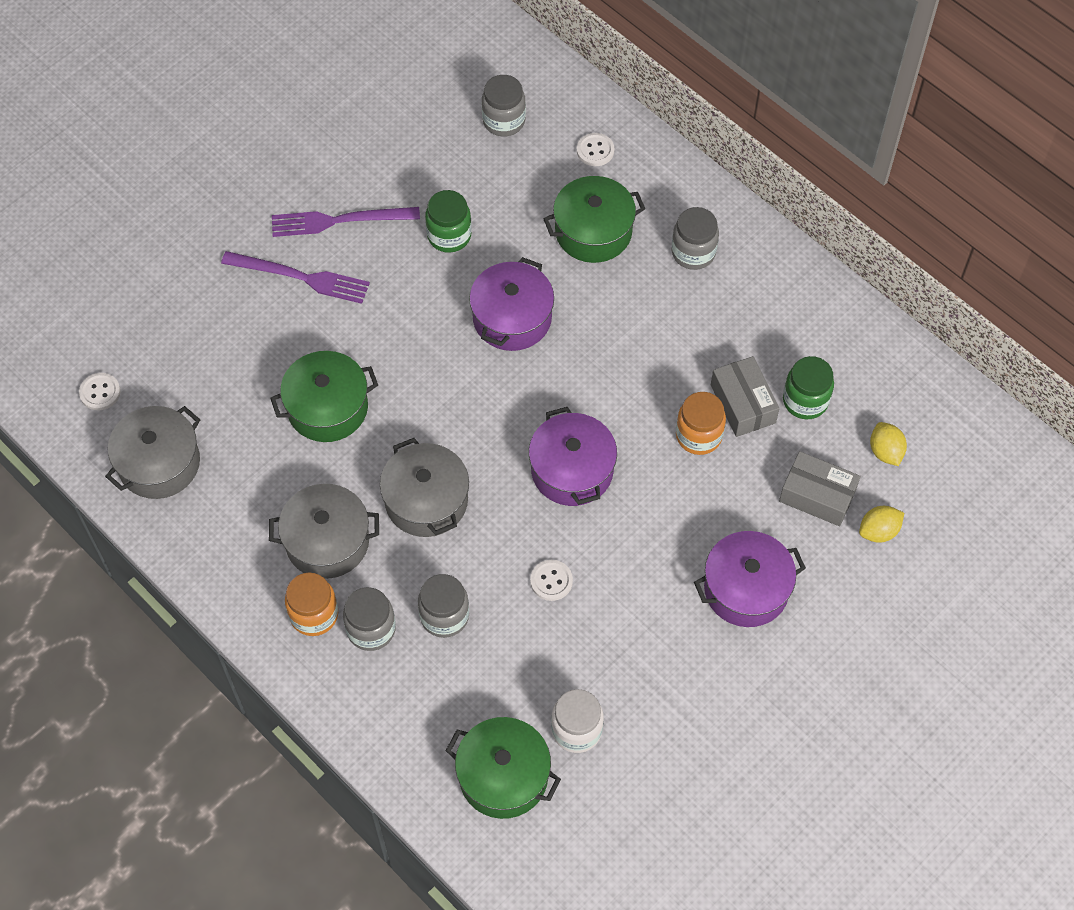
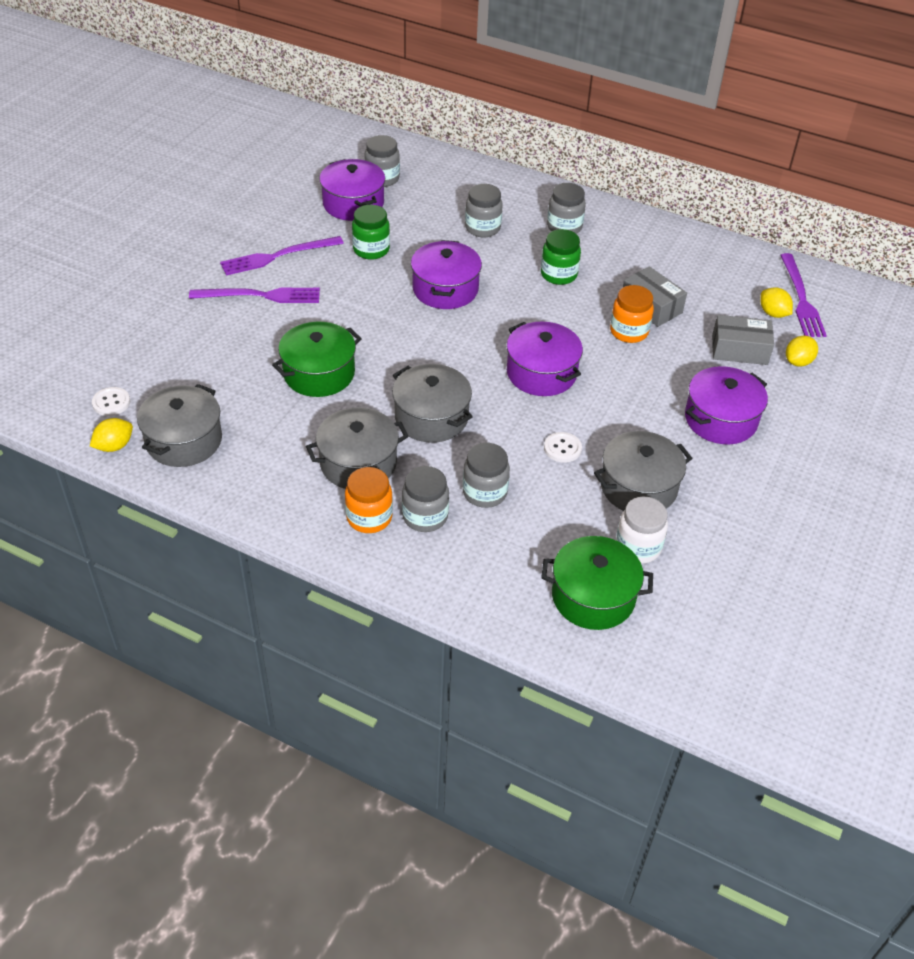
camera: 20 degrees left, 15 degrees down
green pot [543,176,645,263] -> grey jar [465,184,503,237]
white button [577,133,614,166] -> none
green jar [783,356,834,419] -> green jar moved to [541,229,581,285]
none -> yellow lemon [90,418,133,452]
none -> purple pot [319,159,385,221]
none -> grey pot [594,431,693,511]
none -> purple fork [780,253,827,337]

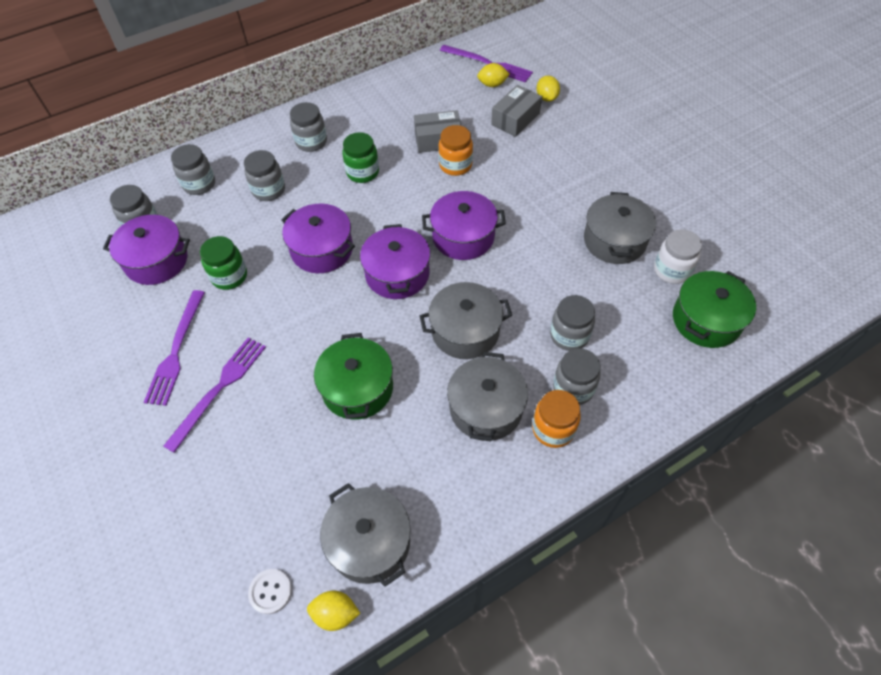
camera: 55 degrees left, 10 degrees up
yellow lemon [90,418,133,452] -> yellow lemon turned 75 degrees counterclockwise [307,591,360,631]
white button [544,432,582,463] -> none
purple pot [685,366,768,444] -> purple pot moved to [360,224,430,299]
none -> grey jar [171,144,215,195]

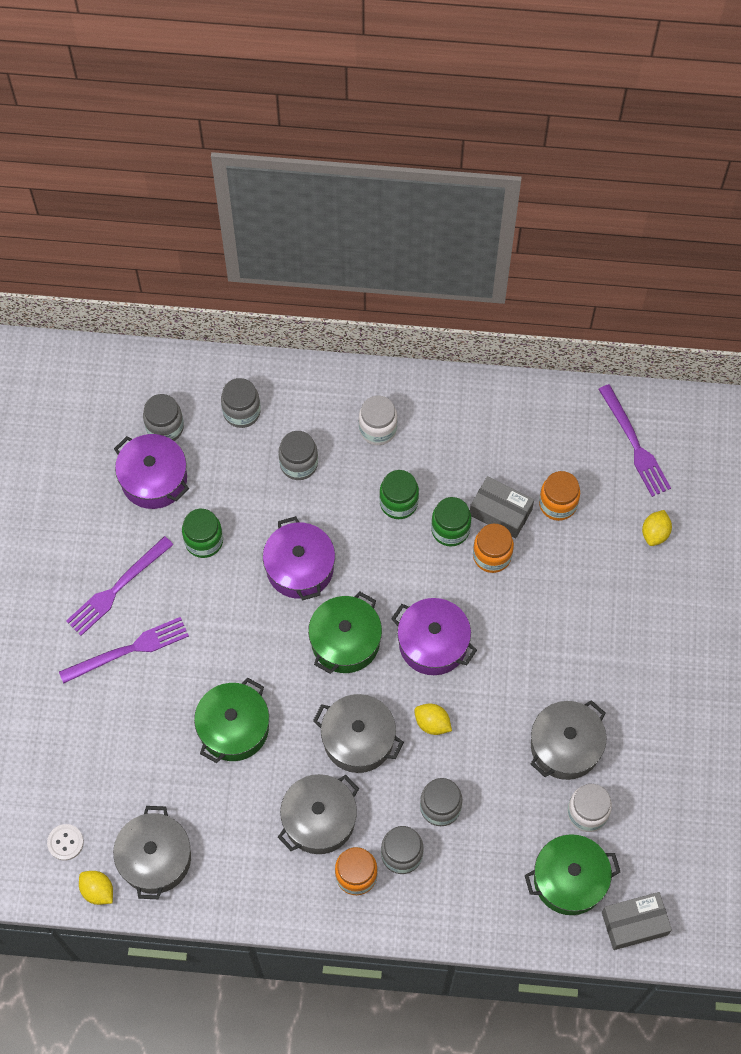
camera: 35 degrees right, 10 degrees up
grey jar [290,102,327,152] -> white jar [359,396,397,445]
purple pot [360,224,430,299] -> green pot [308,592,382,674]
yellow lemon [477,63,510,87] -> yellow lemon moved to [414,703,452,735]
grey box [491,85,542,137] -> grey box moved to [602,892,672,950]
none -> green jar [431,497,471,547]
none -> orange jar [539,471,580,521]

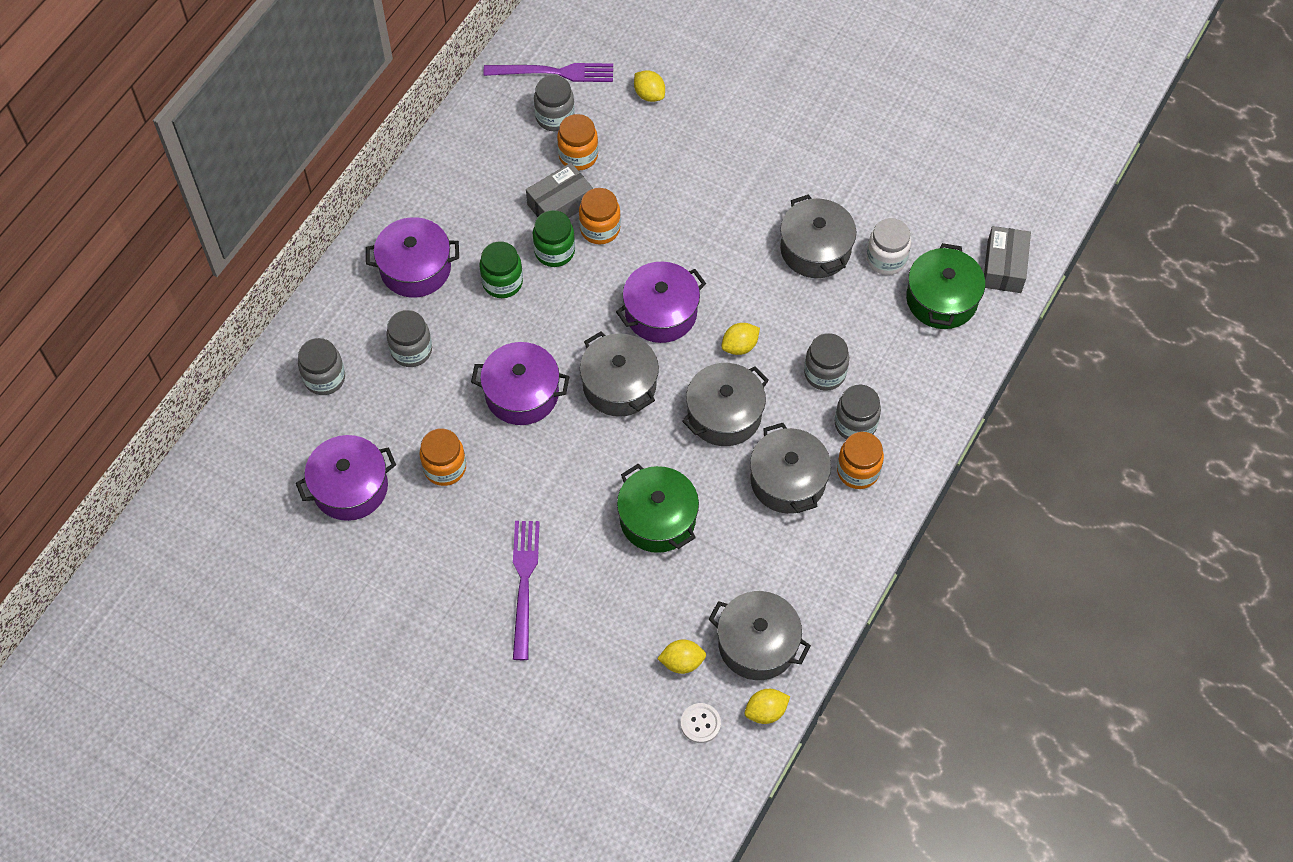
camera: 65 degrees left, 5 degrees down
purple fork [66,536,174,636] -> none
grey jar [143,394,184,441] -> grey jar moved to [534,75,575,131]
green jar [182,509,223,558] -> orange jar [420,428,466,486]
green pot [308,592,382,674] -> grey pot [580,332,659,417]
white jar [359,396,397,445] -> purple pot [366,217,459,298]
none -> yellow lemon [657,639,706,674]

